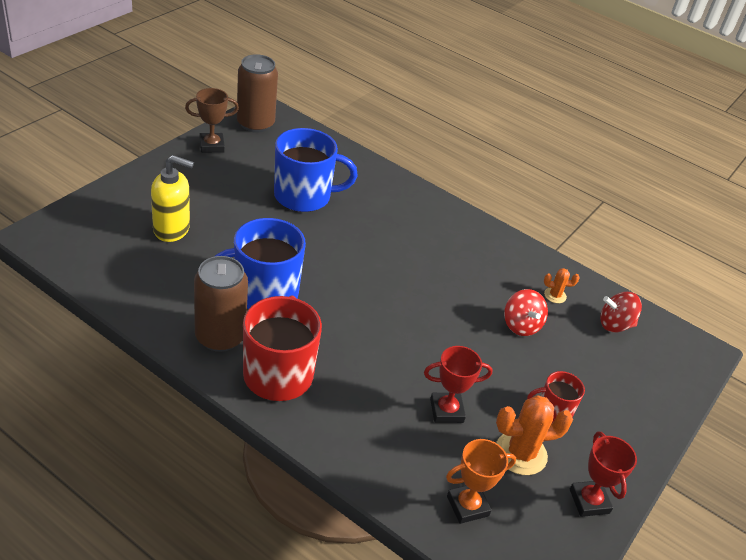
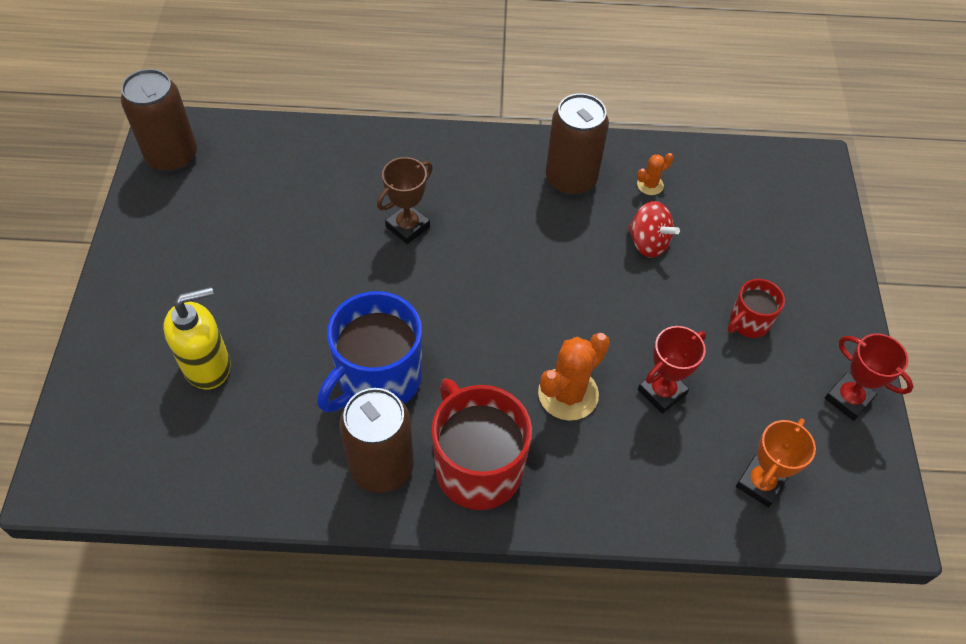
camera: 30 degrees left, 15 degrees up
brown trophy [185,88,239,153] -> brown trophy moved to [377,157,433,244]
blue mug [274,128,358,212] -> none
orange cactus [496,395,573,475] -> orange cactus moved to [538,333,610,421]
red spinning top [600,292,642,332] -> none
none -> brown can [546,93,609,195]

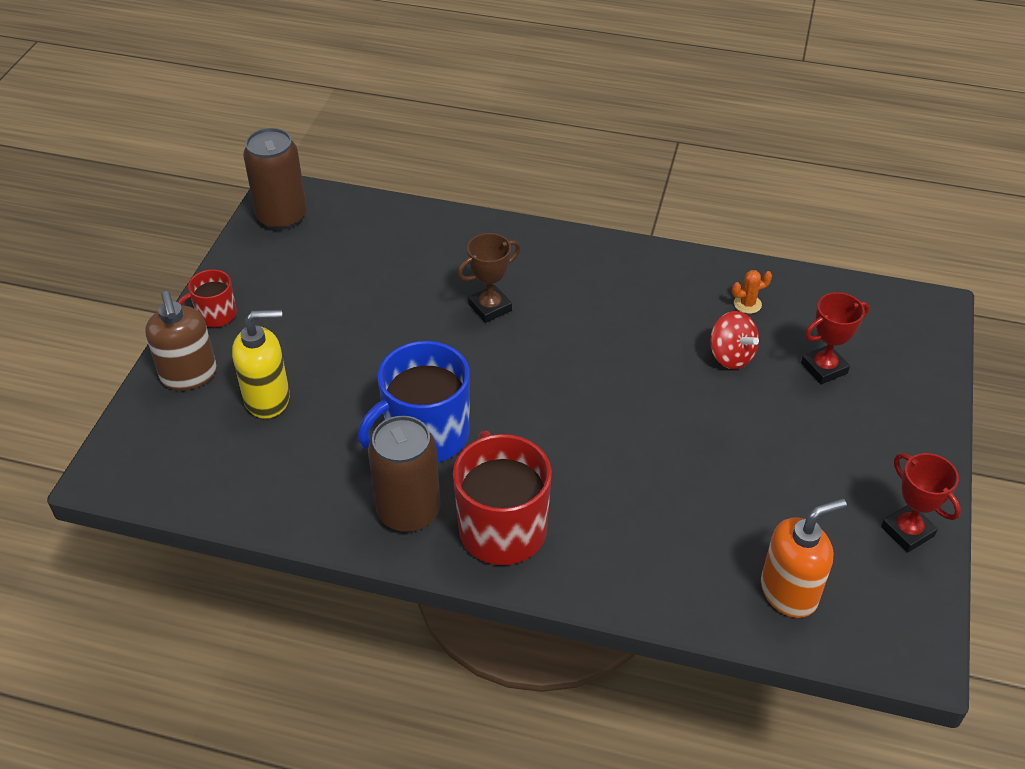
camera: 15 degrees right, 10 degrees down
orange cactus [538,333,610,421] -> none
brown can [546,93,609,195] -> none
red trophy [638,326,706,414] -> red trophy moved to [801,292,869,384]
red mug [727,279,785,338] -> red mug moved to [178,269,237,327]
orange trophy [736,418,816,507] -> orange soap dispenser [761,498,847,618]
none -> brown soap dispenser [145,291,217,391]

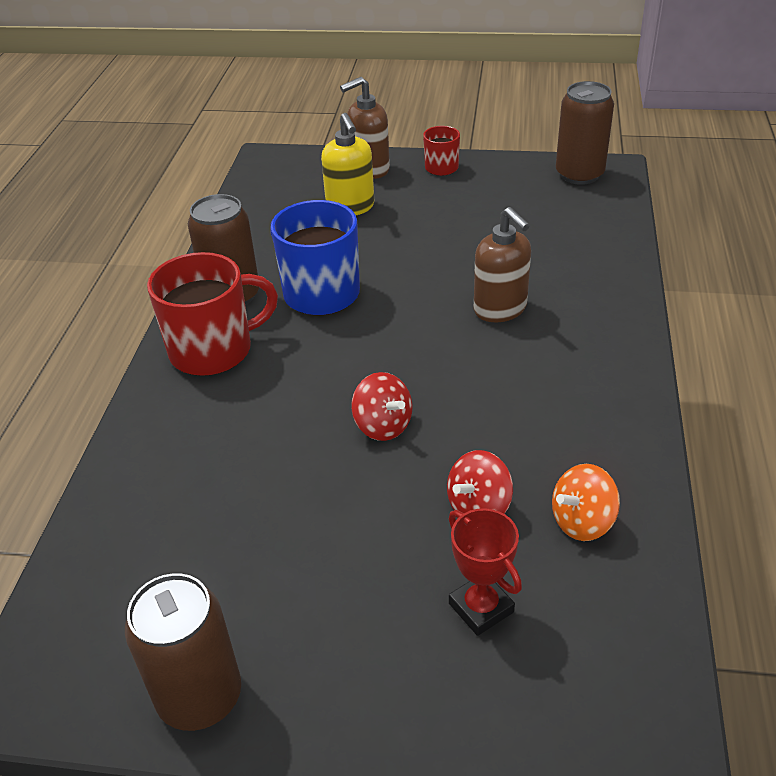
camera: 85 degrees right, 5 degrees down
brown trophy [458,233,520,323] -> brown soap dispenser [474,207,531,322]
orange cactus [732,270,772,314] -> orange spinning top [552,464,620,541]
orange soap dispenser [761,498,847,618] -> none
red trophy [881,453,961,553] -> brown can [125,573,241,731]
none -> red spinning top [351,372,413,441]

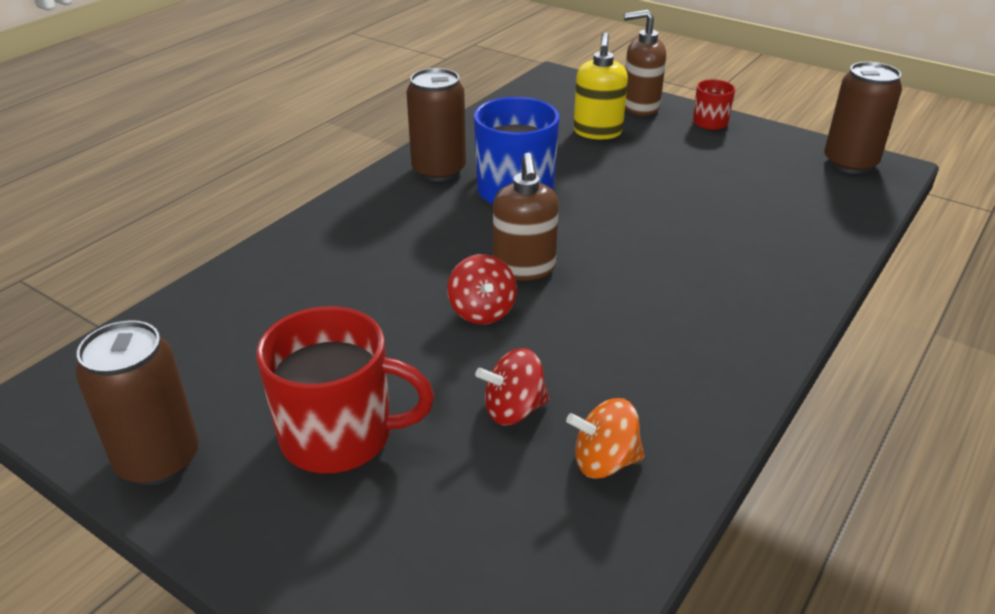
camera: 25 degrees right, 5 degrees down
red mug [147,252,278,376] -> red mug moved to [256,306,434,474]
red trophy [449,508,522,636] -> none
brown soap dispenser [474,207,531,322] -> brown soap dispenser moved to [493,153,559,281]

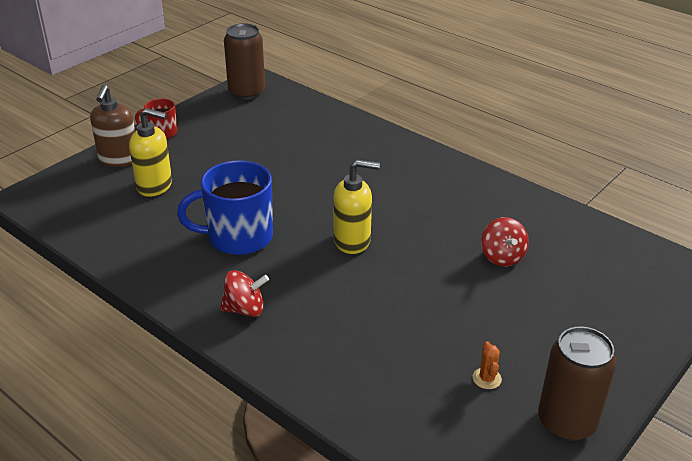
camera: 85 degrees left, 0 degrees up
red mug [256,306,434,474] -> none
brown can [407,68,466,181] -> none
red spinning top [448,254,517,324] -> red spinning top moved to [220,270,269,317]
brown soap dispenser [493,153,559,281] -> yellow soap dispenser [334,160,380,254]
orange spinning top [566,398,644,479] -> none
none -> orange cactus [473,341,502,389]

